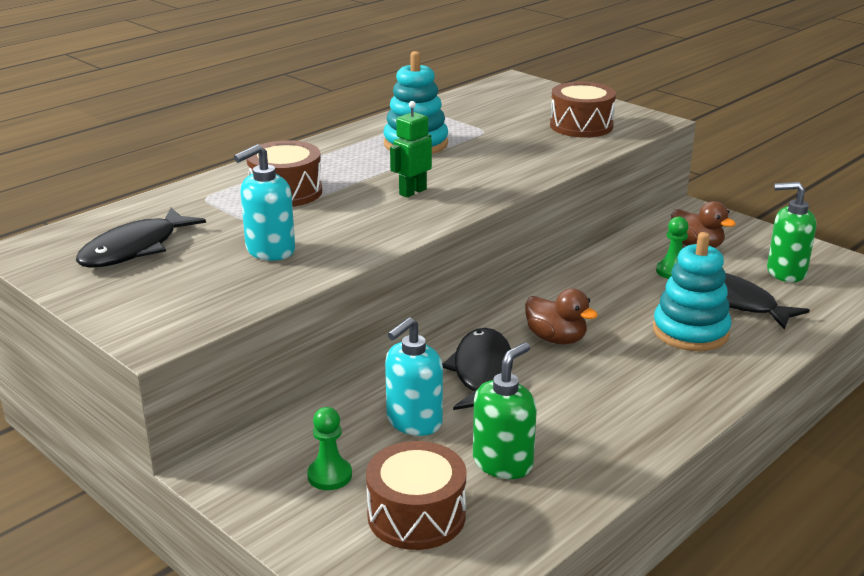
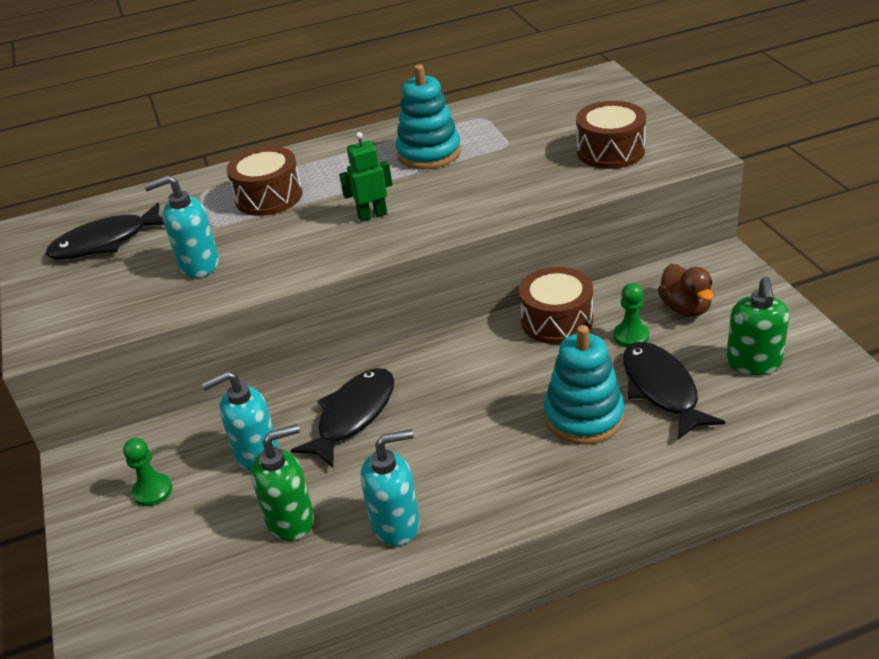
camera: 30 degrees right, 10 degrees up
brown drum [366,441,466,550] -> brown drum moved to [519,267,593,344]
brown duck [525,288,598,344] -> none
green soap dispenser [767,182,816,282] -> green soap dispenser turned 120 degrees counterclockwise [726,277,789,375]
none -> turquoise soap dispenser [361,429,420,546]

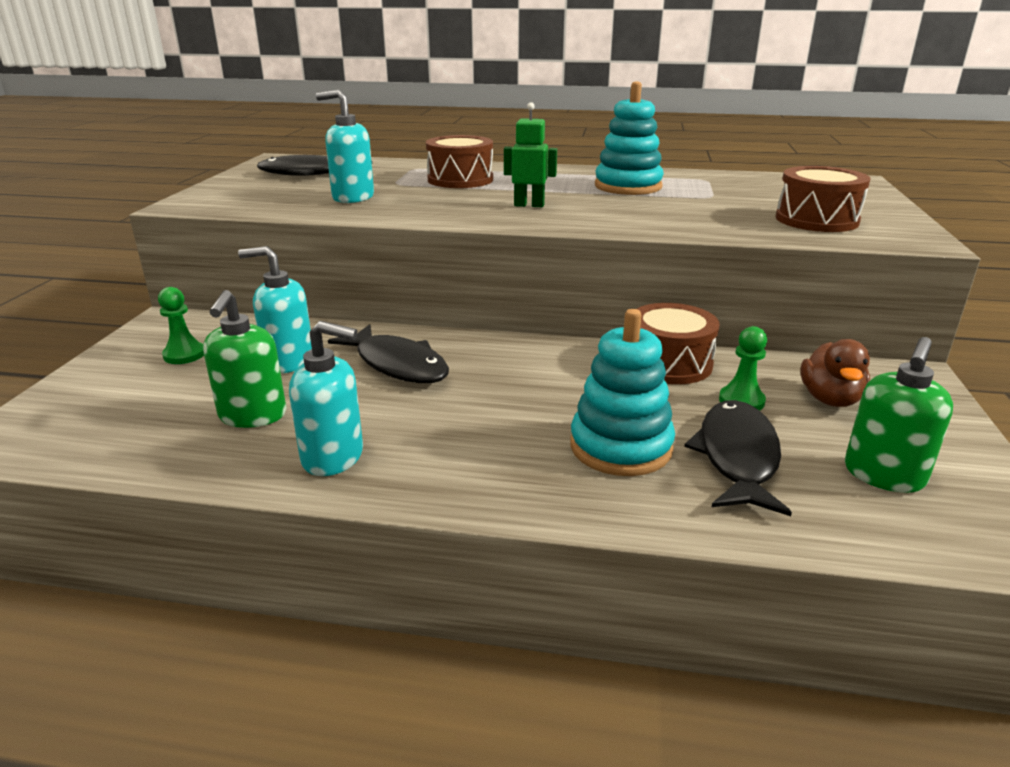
camera: 25 degrees right, 10 degrees down
green soap dispenser [251,424,314,541] -> green soap dispenser turned 90 degrees clockwise [203,290,286,428]
black fish [290,368,394,468] -> black fish turned 75 degrees clockwise [328,324,449,383]

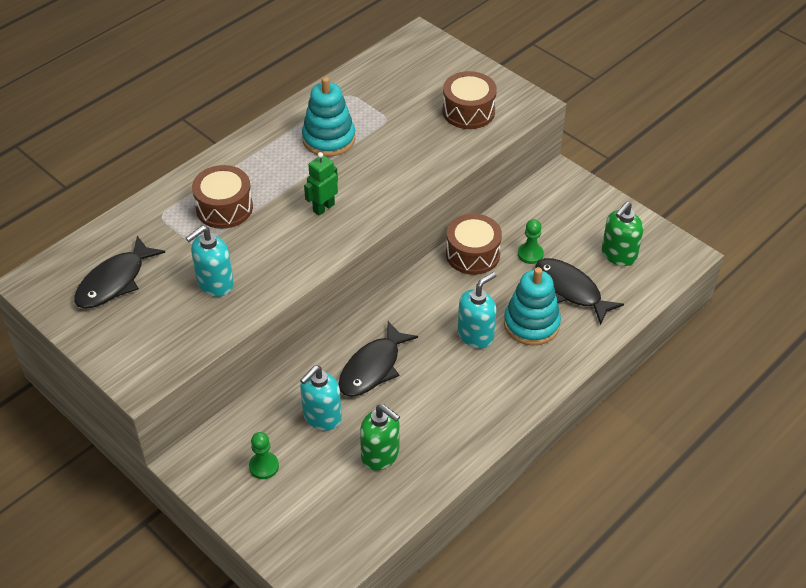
camera: 55 degrees left, 20 degrees up
turquoise soap dispenser [289,321,363,476] -> turquoise soap dispenser moved to [458,272,497,348]
black fish [328,324,449,383] -> black fish turned 135 degrees clockwise [338,321,418,397]
brown duck [800,339,870,407] -> none
green soap dispenser [845,337,953,493] -> green soap dispenser turned 60 degrees clockwise [602,202,643,266]

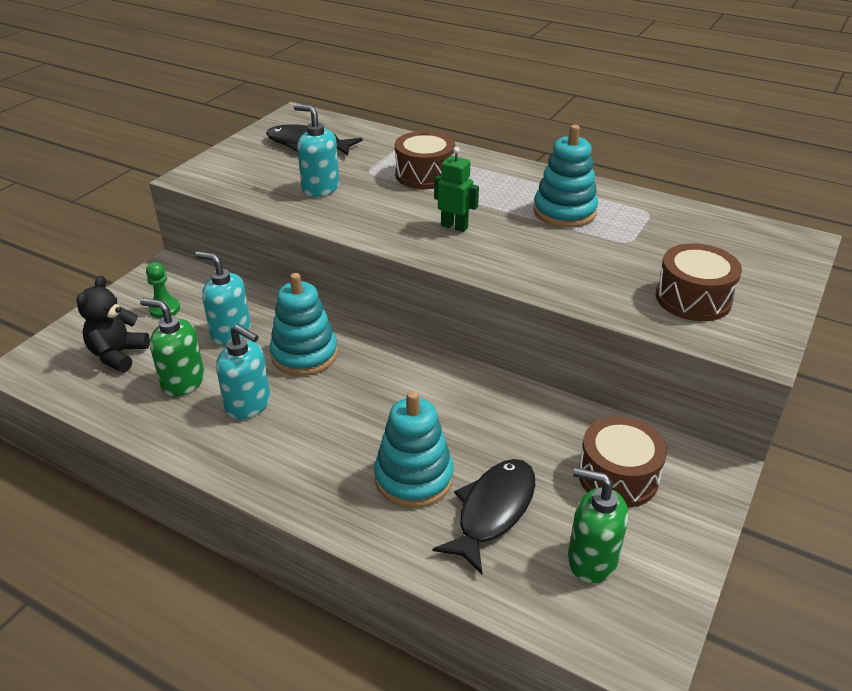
camera: 75 degrees right, 10 degrees down
black fish [338,321,418,397] -> turquoise stacking toy [270,273,338,376]
green soap dispenser [360,404,400,470] -> green soap dispenser turned 90 degrees clockwise [140,298,205,396]
brown drum [446,214,502,275] -> brown drum moved to [579,416,667,507]
turquoise soap dispenser [458,272,497,348] -> turquoise soap dispenser moved to [216,324,270,419]
green pawn [518,219,544,264] -> none
none -> black teddy bear [76,276,150,372]

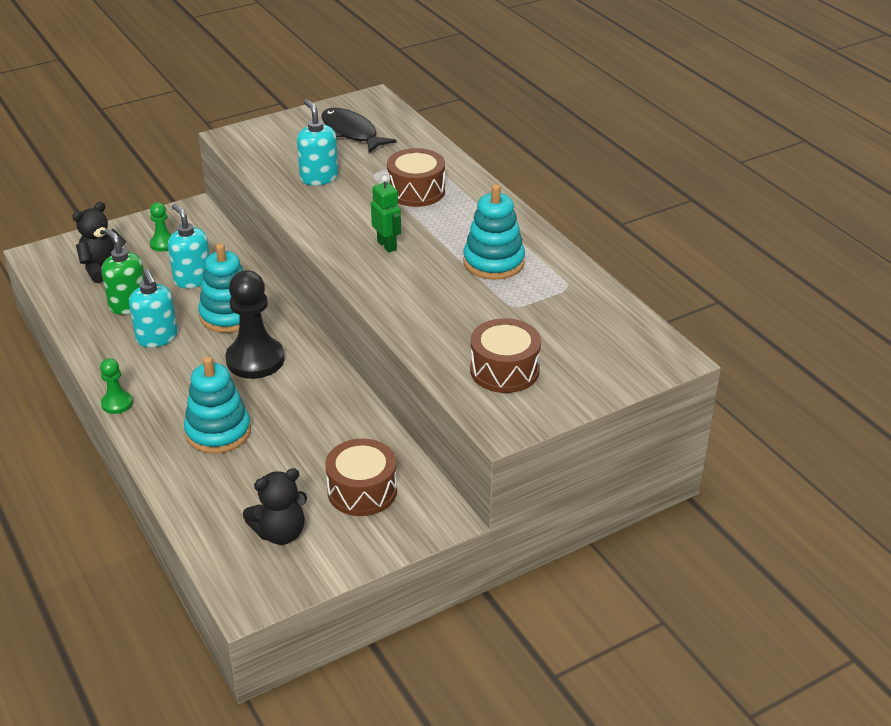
camera: 30 degrees right, 0 degrees up
black fish [432,459,535,575] -> none
green soap dispenser [568,467,628,583] -> black teddy bear [243,468,307,545]
none -> green pawn [100,358,133,414]
none -> black pawn [226,270,284,379]

